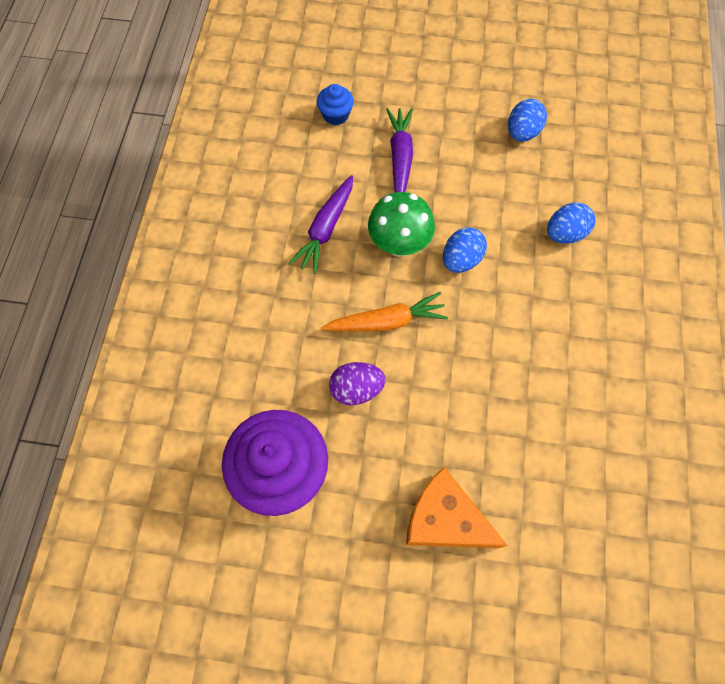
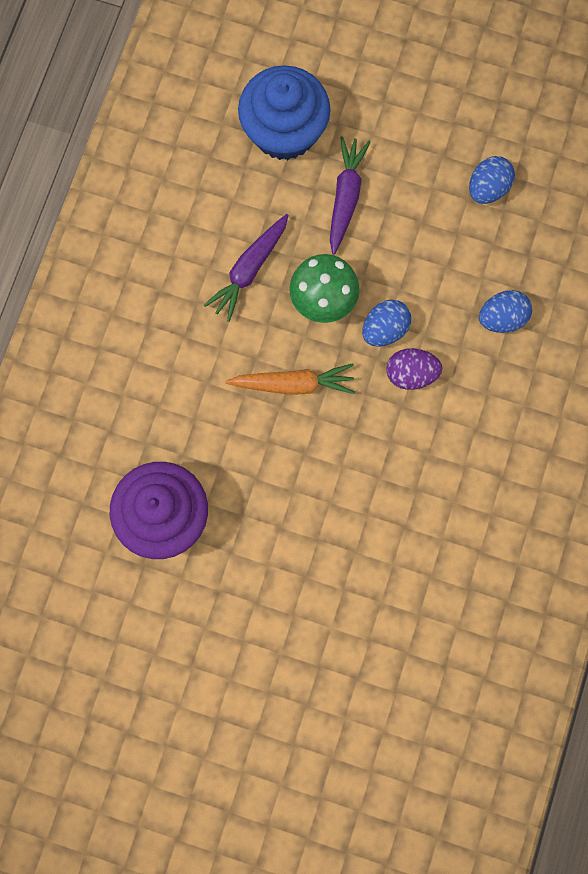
camera: 10 degrees right, 10 degrees up
blue cupcake [317,84,354,125] -> blue cupcake [238,65,330,160], size x2.18
purple egg [329,362,386,405] -> purple egg moved to [386,348,442,390]
orange cheese [406,467,508,548] -> none

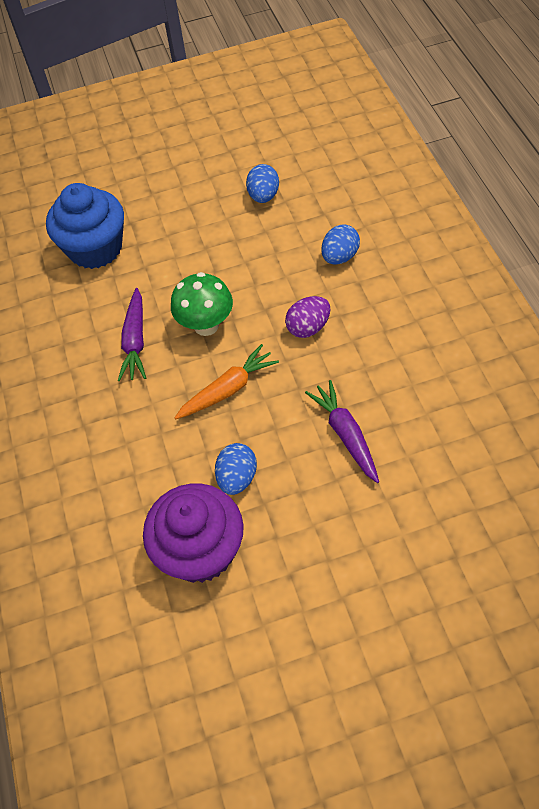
camera: 30 degrees left, 20 degrees down
purple carrot [330,136,370,254] -> purple carrot moved to [305,380,379,483]
blue egg [362,299,411,347] -> blue egg moved to [215,443,257,495]

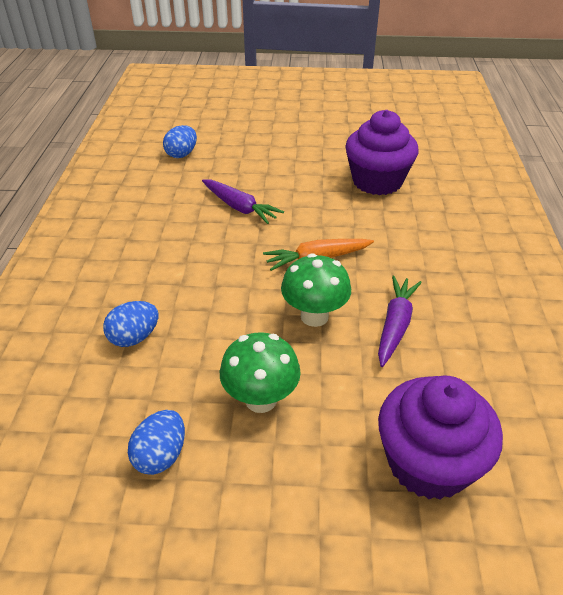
camera: 165 degrees left, 15 degrees down
blue cupcake [46,183,124,269] -> purple cupcake [378,375,503,500]
blue egg [215,443,257,495] -> blue egg moved to [163,125,197,158]
purple egg [285,296,331,338] -> none
purple carrot [305,380,379,483] -> purple carrot turned 45 degrees counterclockwise [202,179,284,224]
none -> green mushroom [220,332,301,413]

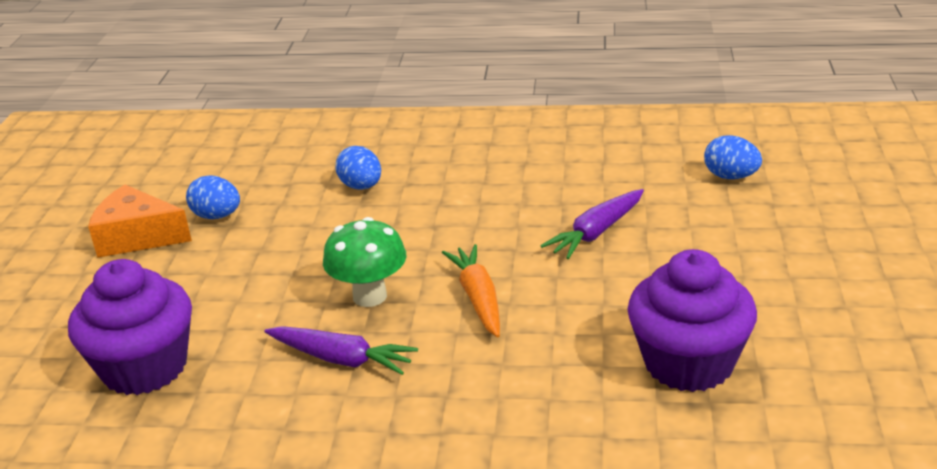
camera: 95 degrees right, 10 degrees down
green mushroom [220,332,301,413] -> none
none -> orange cheese [88,184,192,258]

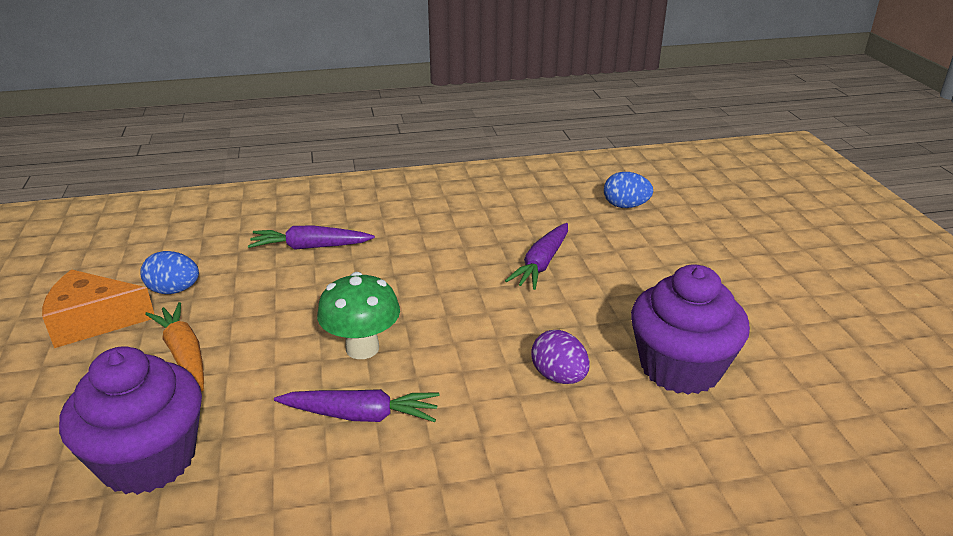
camera: 20 degrees left, 0 degrees up
blue egg [335,146,381,190] -> purple carrot [248,225,375,250]
orange carrot [442,244,500,337] -> orange carrot moved to [145,302,204,392]
none -> purple egg [531,330,589,384]

